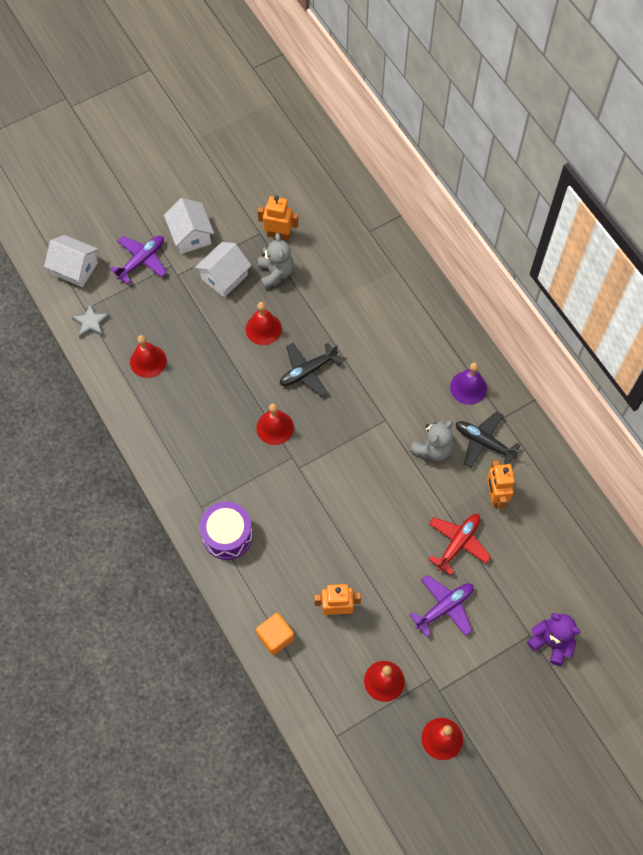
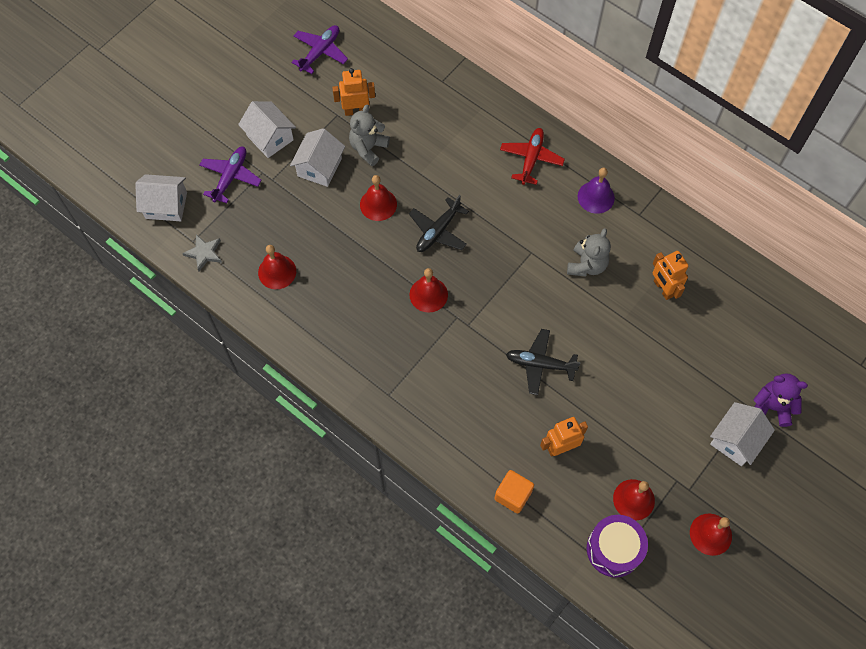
camera: 20 degrees left, 0 degrees up
purple drum [199,501,253,560] -> purple drum moved to [587,515,648,578]
grey teddy bear [258,233,294,289] -> grey teddy bear turned 120 degrees counterclockwise [349,105,390,166]
purple plane [409,575,474,637] -> purple plane moved to [292,25,348,74]
red plane [428,514,491,575] -> red plane moved to [500,128,565,185]
black plane [456,411,521,468] -> black plane moved to [506,329,581,395]
none -> white house [710,402,775,466]

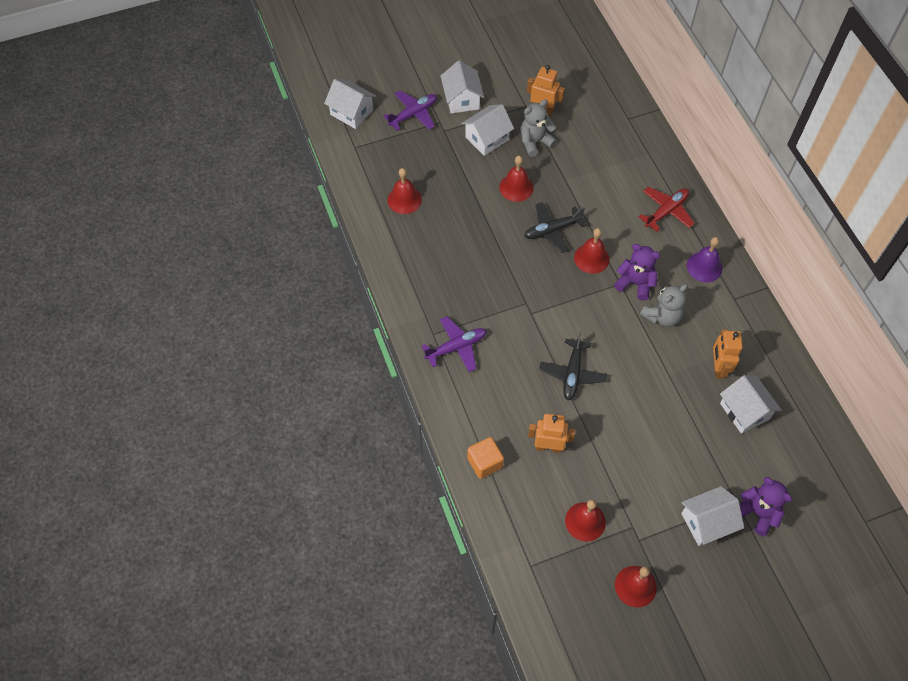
camera: 30 degrees right, 5 degrees down
grey star [182,234,222,271] -> none
purple plane [292,25,348,74] -> purple plane moved to [422,316,486,372]
red bell [409,268,448,313] -> red bell moved to [574,228,610,274]
black plane [506,329,581,395] -> black plane turned 120 degrees counterclockwise [539,332,607,400]
purple drum [587,515,648,578] -> none
none -> purple teddy bear [614,244,660,301]
none -> white house [720,375,781,434]

